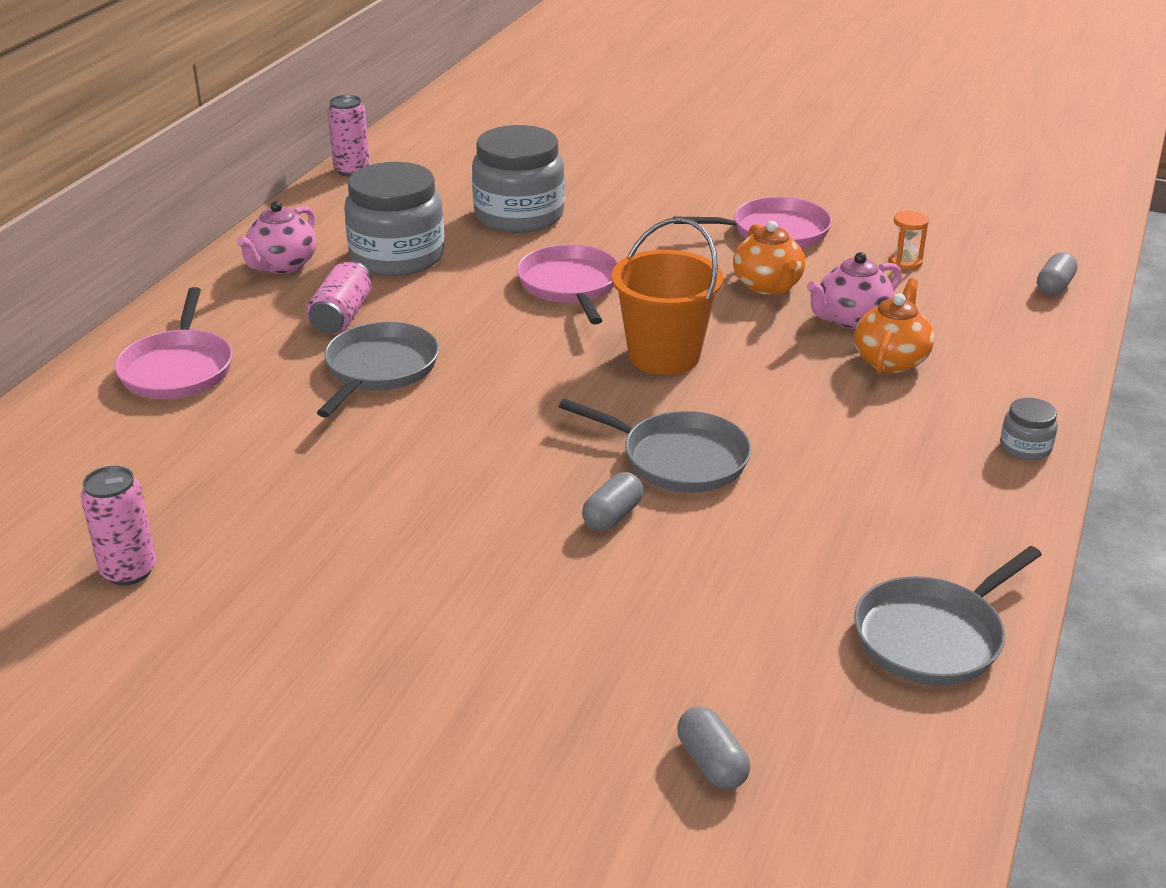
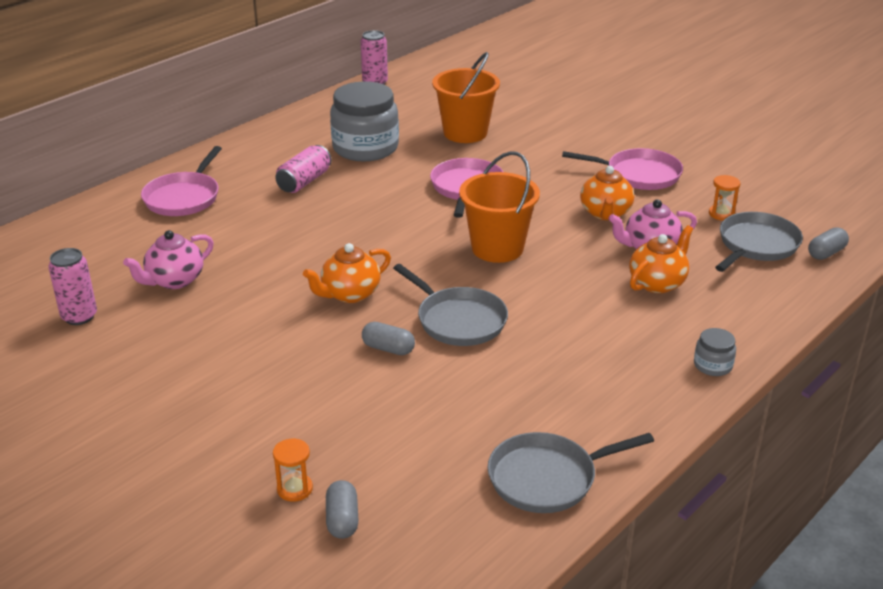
camera: 20 degrees right, 0 degrees up
pink teapot [236,201,316,274] -> pink teapot moved to [123,230,214,289]
grey pan [317,322,439,417] -> grey pan moved to [715,212,803,272]
grey jar [472,125,565,233] -> orange bucket [432,52,500,143]
grey capsule [582,472,643,531] -> grey capsule turned 60 degrees clockwise [362,322,415,355]
none -> orange hourglass [273,438,313,502]
none -> orange teapot [303,243,391,303]

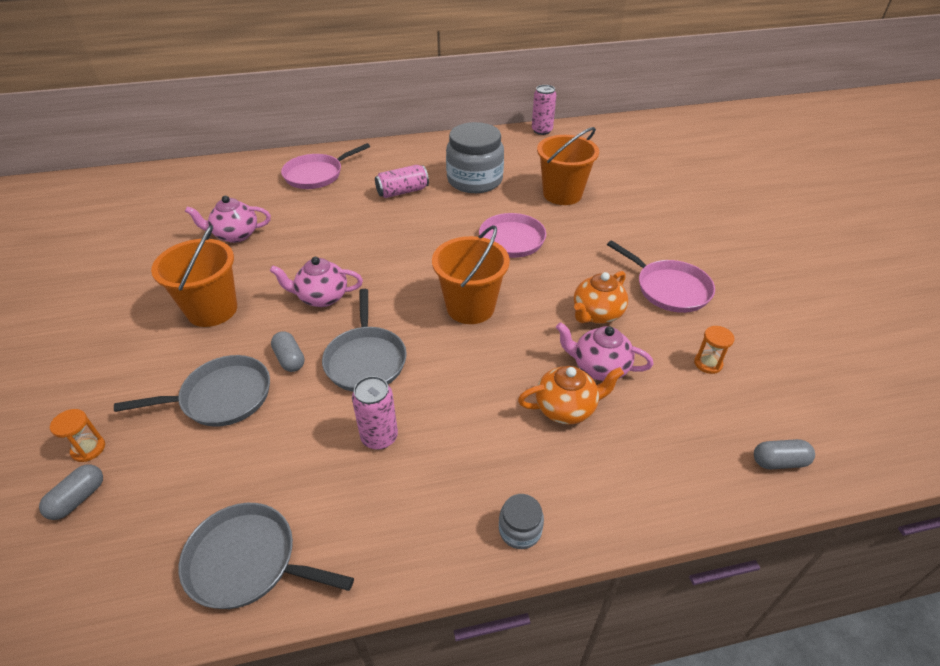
camera: 35 degrees right, 10 degrees up
pink can [48,248,97,325] -> pink can moved to [352,376,398,450]
orange teapot [303,243,391,303] -> pink teapot [270,257,363,307]
grey pan [715,212,803,272] -> grey pan moved to [114,355,270,427]
none -> orange bucket [151,225,237,327]

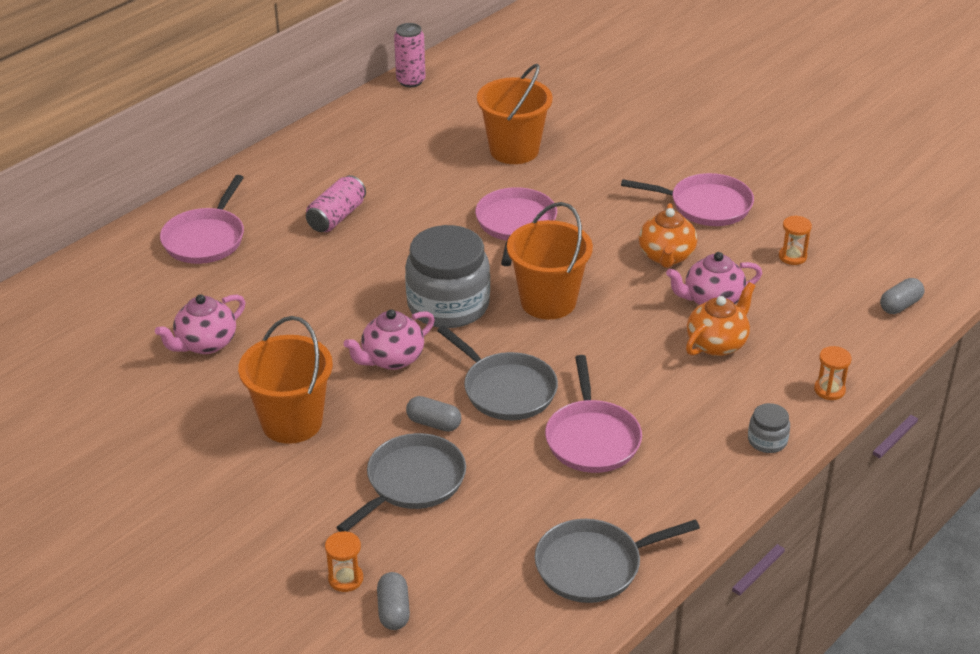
camera: 35 degrees left, 5 degrees down
pink can [352,376,398,450] -> pink pan [545,355,642,473]
grey jar [446,122,504,193] -> grey jar moved to [405,225,490,328]
none -> orange hourglass [814,346,852,400]

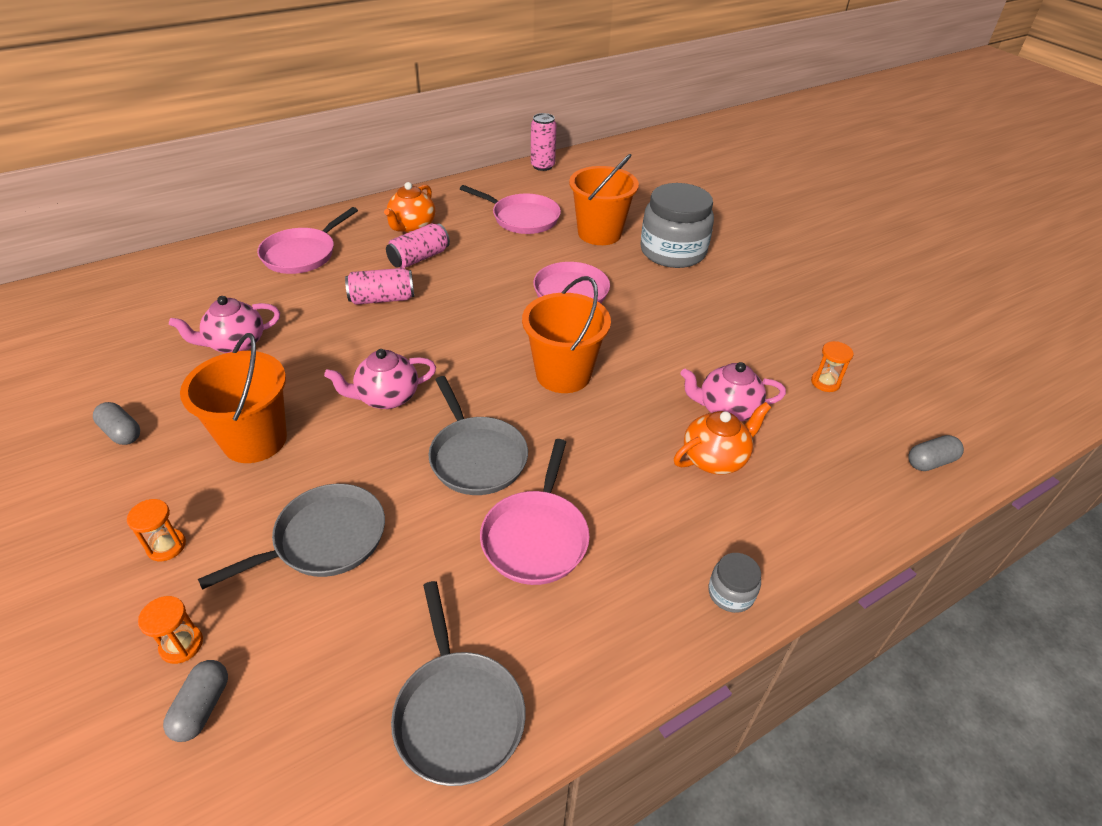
camera: 15 degrees right, 5 degrees up
grey jar [405,225,490,328] -> grey jar moved to [640,183,714,268]
grey capsule [406,396,461,432] -> grey capsule moved to [93,402,140,445]
grey pan [535,519,700,603] -> grey pan turned 105 degrees counterclockwise [391,581,526,786]
pink pan [621,173,754,226] -> pink pan moved to [460,185,561,234]
orange teapot [639,203,697,268] -> orange teapot moved to [384,182,435,233]
orange hourglass [814,346,852,400] -> orange hourglass moved to [127,499,186,561]
none -> pink can [345,268,414,305]

